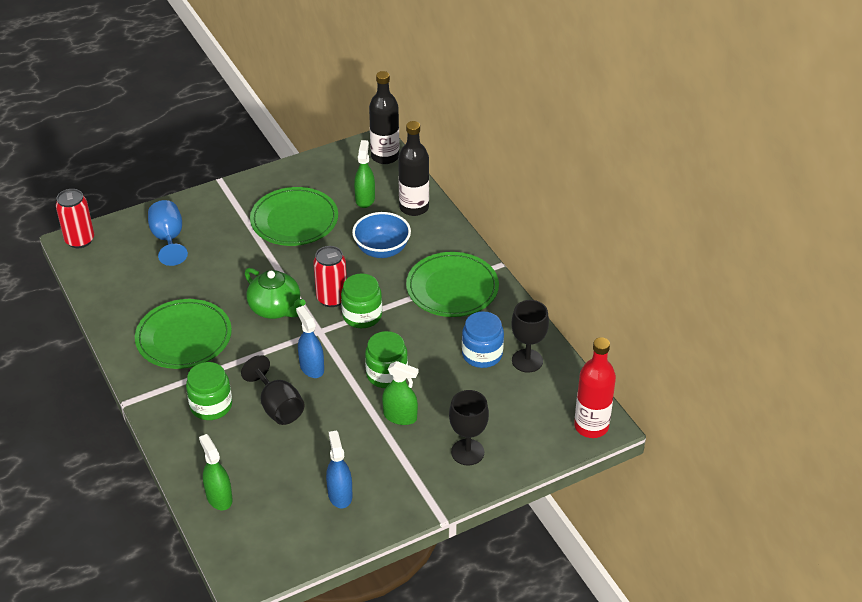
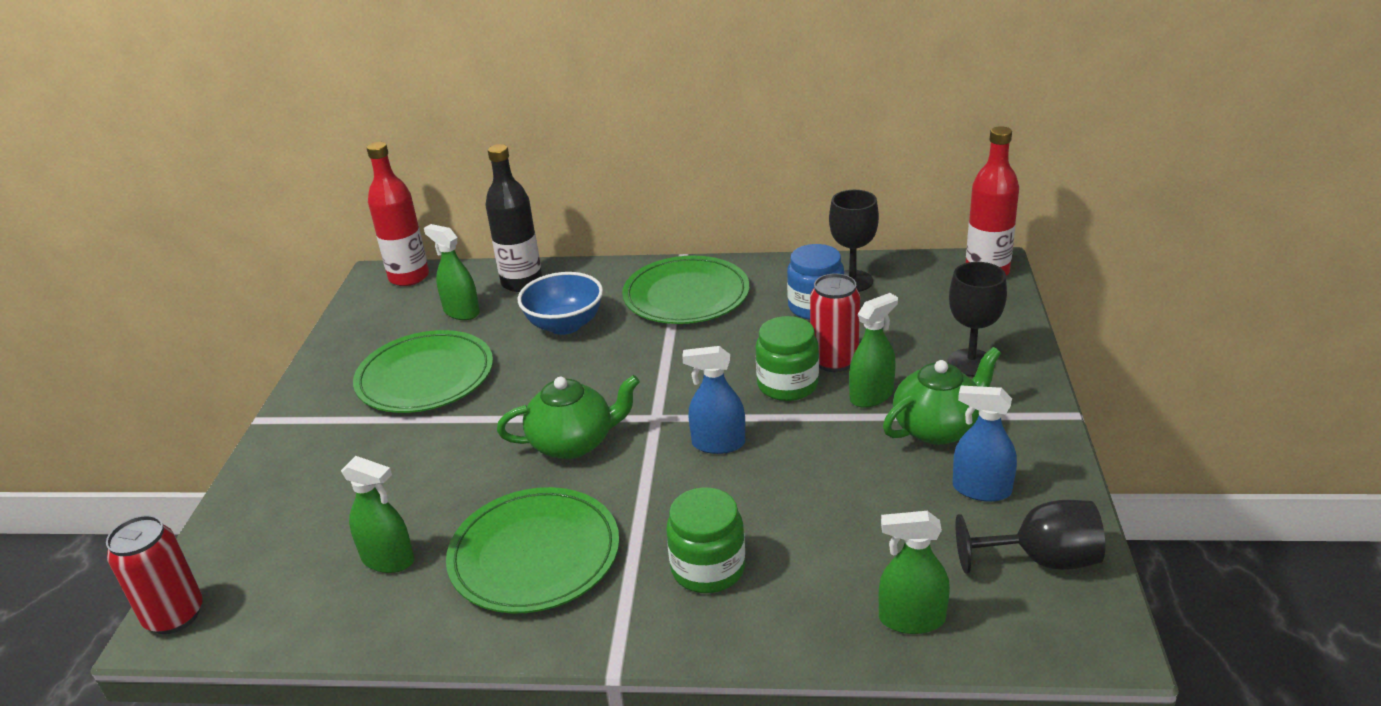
camera: 55 degrees left, 10 degrees down
blue goblet [148,200,188,266] -> none
black goblet [241,355,305,425] -> black goblet moved to [956,500,1105,574]
red can [313,246,347,307] -> red can moved to [810,274,860,372]
green jar [341,273,382,328] -> none
black bottle [369,71,400,164] -> red bottle [367,142,429,286]
none -> green spray bottle [341,456,414,573]
none -> green teapot [883,347,1001,445]

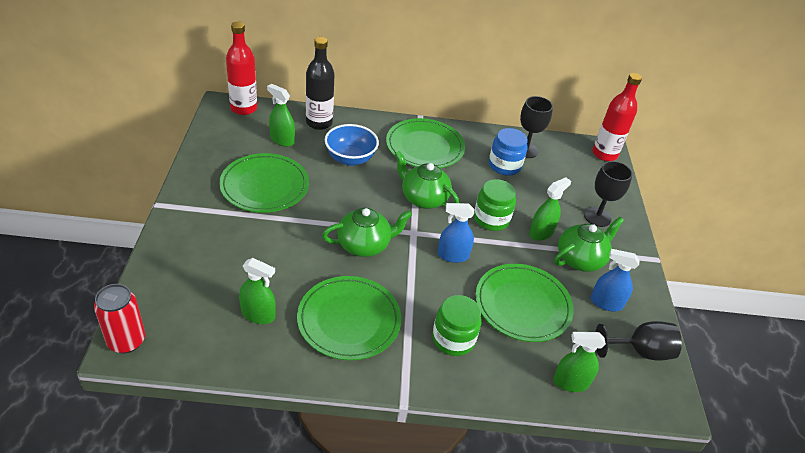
camera: 10 degrees left, 10 degrees up
red can [810,274,860,372] -> none
none -> green teapot [395,151,459,209]
none -> green plate [476,264,574,342]

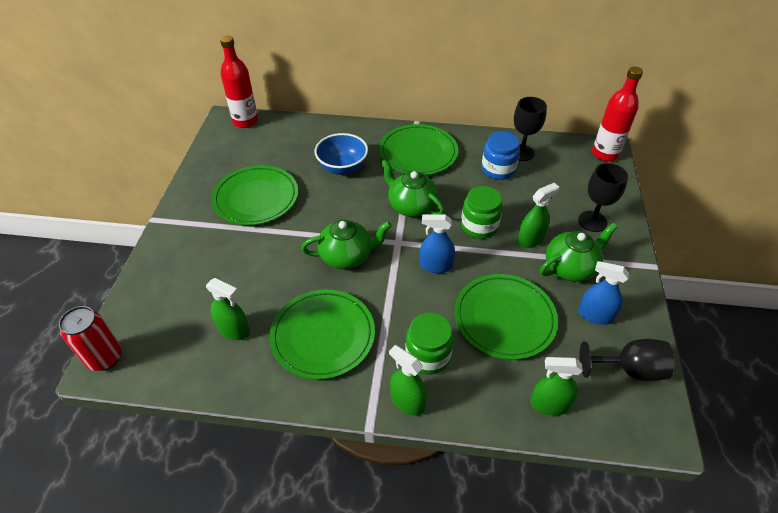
camera: 10 degrees right, 5 degrees up
green spray bottle [267,84,295,147] -> green spray bottle moved to [389,345,427,416]
black bottle [306,37,335,130] -> none

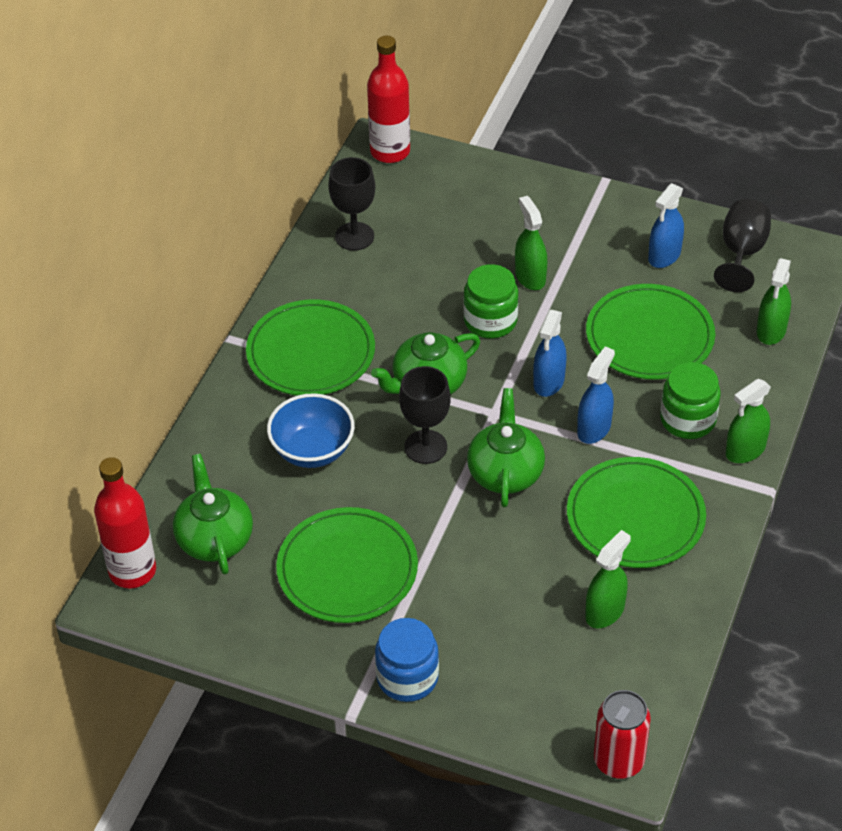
camera: 75 degrees left, 0 degrees up
blue jar [482,131,520,180] -> blue jar moved to [375,618,439,702]
green teapot [540,223,617,282] -> green teapot moved to [173,454,253,575]
black goblet [578,163,628,232] -> black goblet moved to [399,366,451,464]
none -> blue spray bottle [577,346,615,444]

